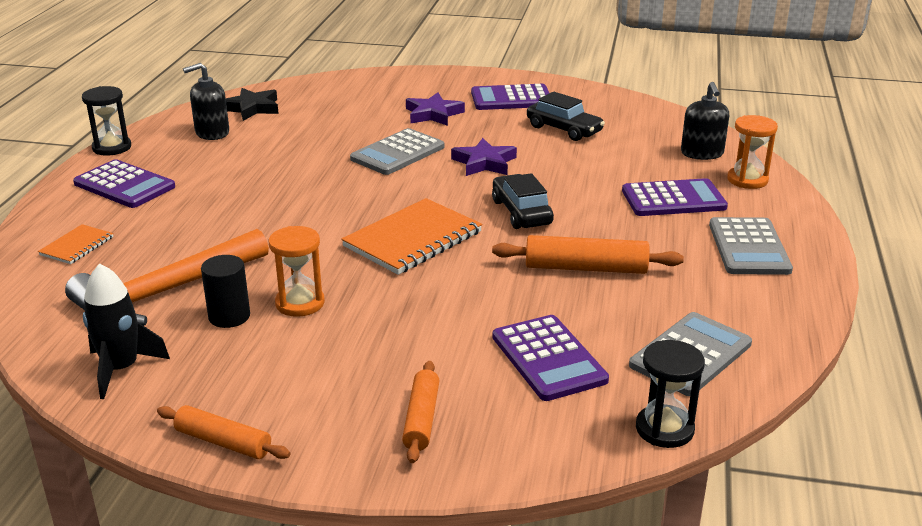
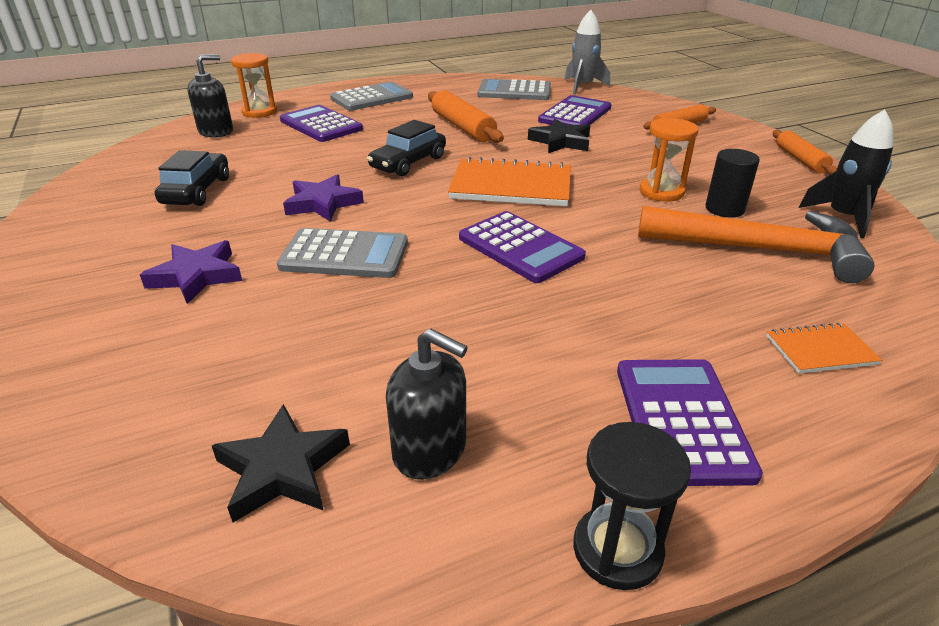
camera: 125 degrees left, 5 degrees up
purple calculator [471,84,549,110] -> purple calculator moved to [459,211,586,283]
black hourglass [636,340,705,448] -> grey rocket [565,10,610,94]
none -> black star [528,119,590,153]

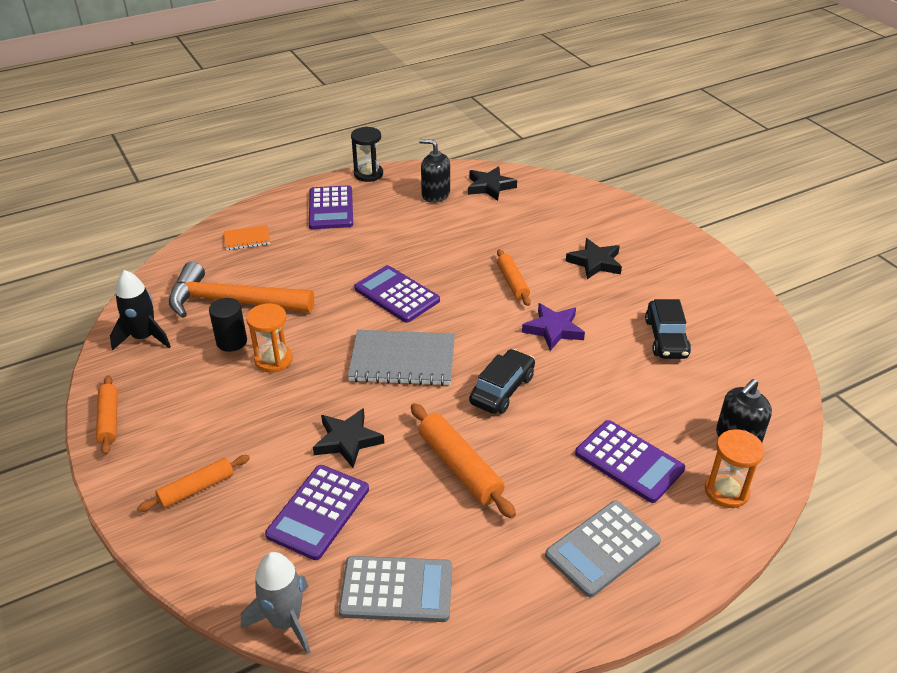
camera: 175 degrees right, 5 degrees up
purple star [140,240,242,304] -> black star [566,238,622,279]
grey calculator [277,228,408,278] -> orange rolling pin [497,249,531,306]
orange notebook [448,157,571,206] -> grey notebook [348,330,455,386]

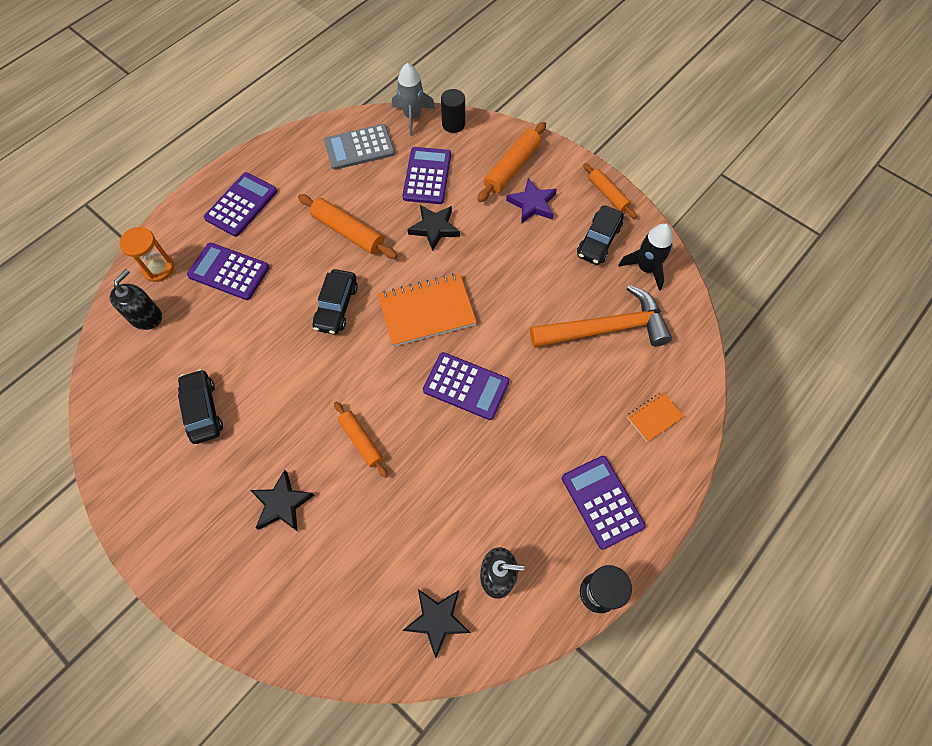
camera: 160 degrees right, 25 degrees up
orange rolling pin [137,455,250,512] -> orange rolling pin [477,122,546,202], size x1.51
black cylinder [209,298,247,352] -> black cylinder moved to [441,89,465,133]
orange hourglass [246,303,293,373] -> none
grey notebook [348,330,455,386] -> orange notebook [378,273,477,347]
purple star [522,303,585,351] -> purple star moved to [506,178,557,224]
grey calculator [545,501,661,597] -> purple calculator [204,172,277,237]
none -> black car [577,205,624,265]

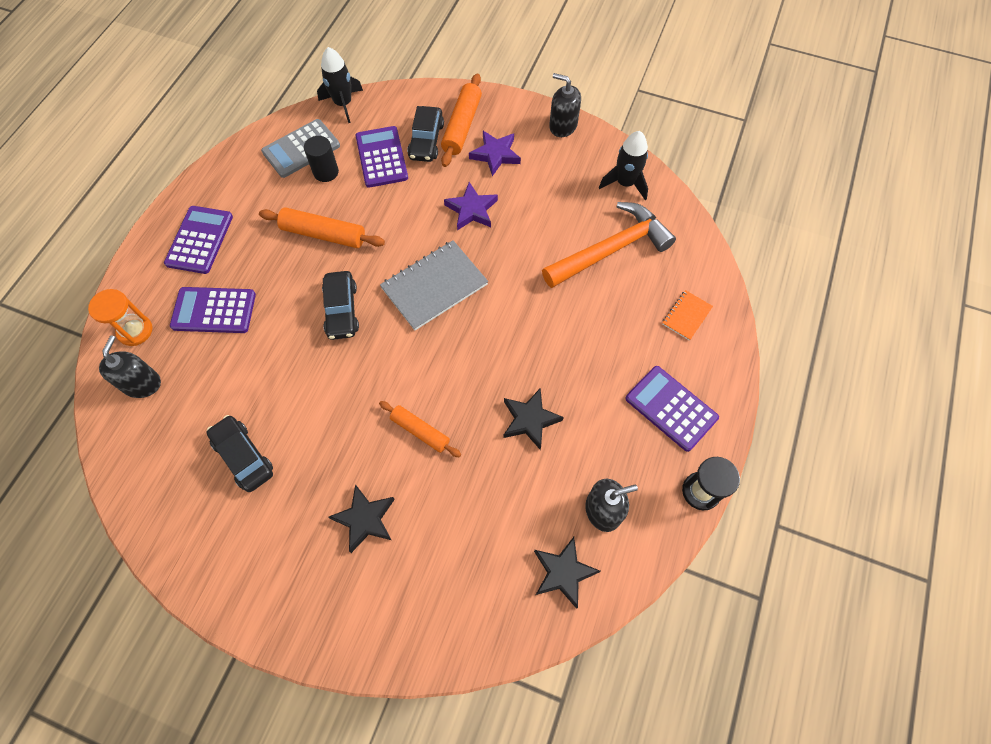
camera: 20 degrees left, 0 degrees up
orange notebook [378,273,477,347] -> grey notebook [380,240,488,330]
grey rocket [392,63,435,136] -> black rocket [317,47,363,123]
black star [408,205,460,251] -> black star moved to [503,388,564,450]
purple calculator [423,352,509,420] -> none
black cylinder [441,89,465,133] -> black cylinder moved to [304,136,339,182]
black car [577,205,624,265] -> black car moved to [407,106,444,162]
orange rolling pin [583,163,637,219] -> black soap dispenser [549,73,581,137]
none -> purple star [444,182,498,230]

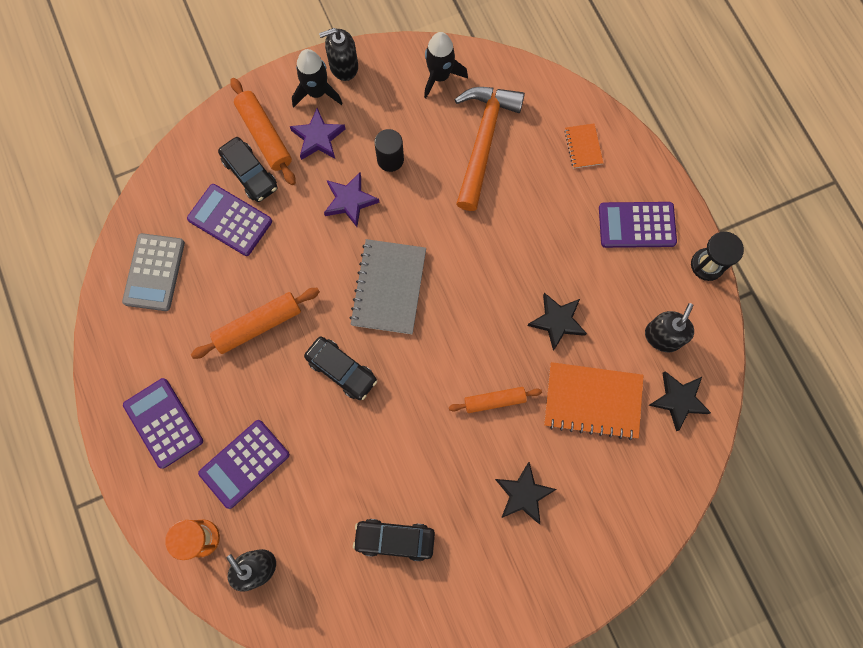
camera: 45 degrees left, 10 degrees up
black cylinder [304,136,339,182] -> black cylinder moved to [374,129,404,172]
black rocket [317,47,363,123] -> black rocket moved to [292,49,342,107]
none -> orange notebook [544,362,644,440]

